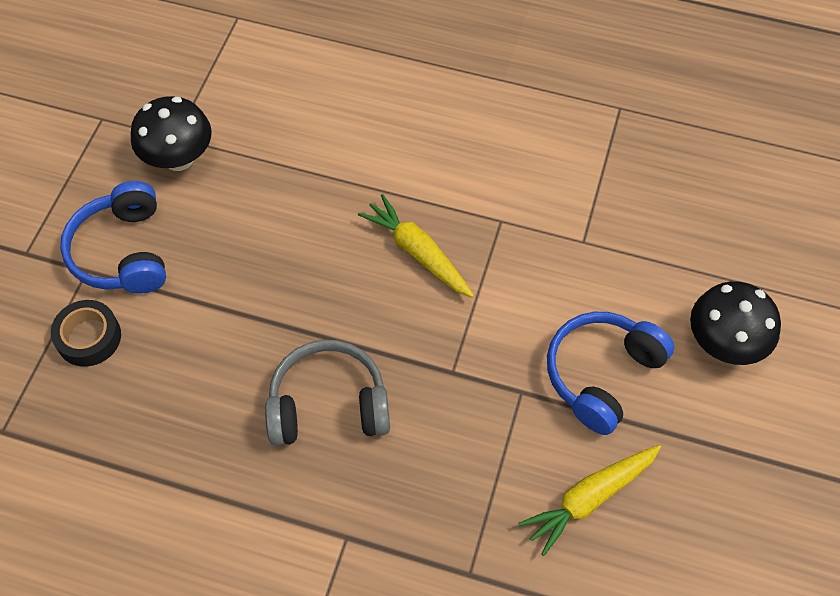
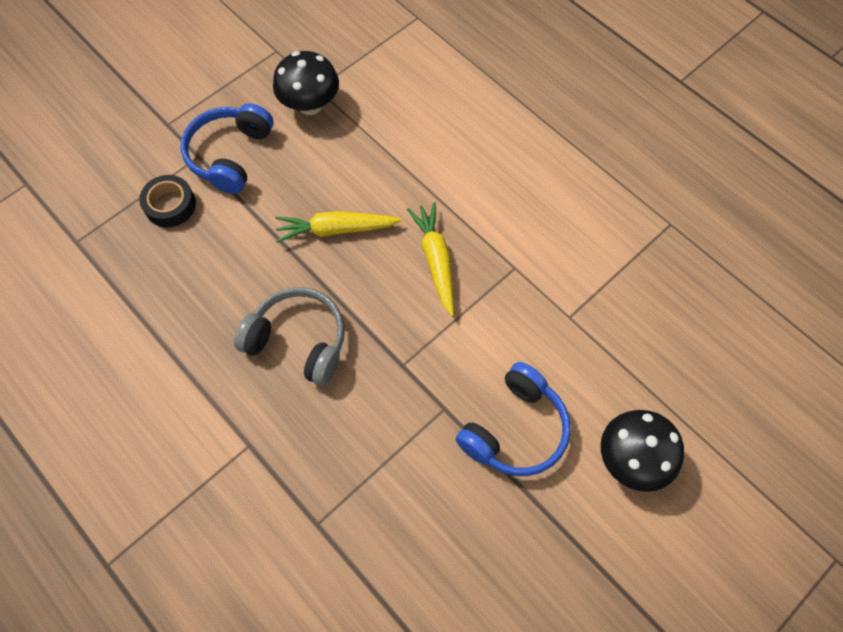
camera: 30 degrees right, 5 degrees up
yellow carrot [518,445,661,556] -> yellow carrot moved to [275,211,402,243]
blue headphones [547,312,675,435] -> blue headphones turned 150 degrees clockwise [456,362,571,476]

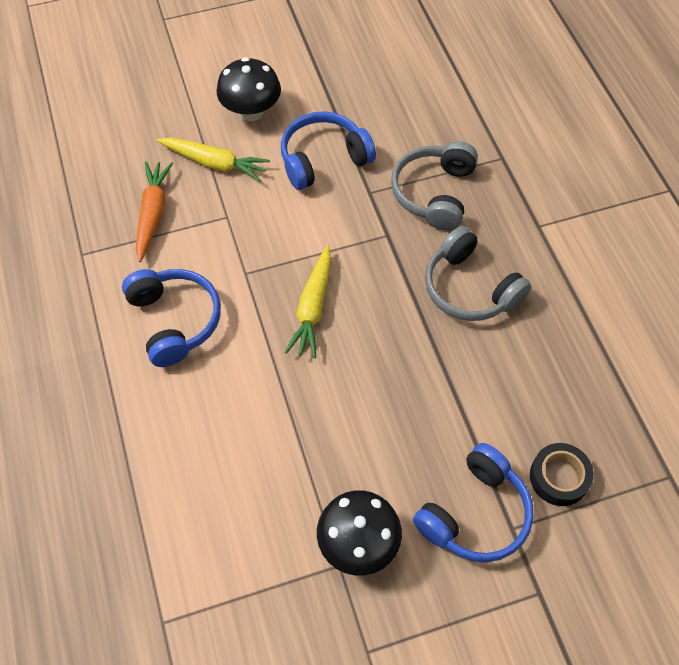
camera: 155 degrees left, 5 degrees down
yellow carrot [275,211,402,243] -> yellow carrot moved to [157,137,270,182]
none -> blue headphones [122,269,221,367]
none -> orange carrot [135,161,173,262]
none -> grey headphones [391,141,478,231]

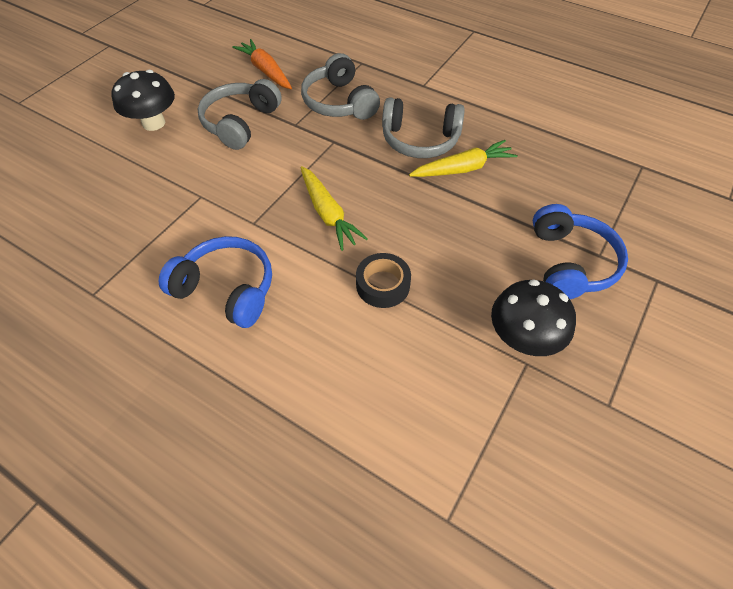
camera: 40 degrees left, 5 degrees down
orange carrot [135,161,173,262] -> orange carrot moved to [232,39,292,89]
yellow carrot [157,137,270,182] -> yellow carrot moved to [409,140,518,177]
blue headphones [281,111,376,190] -> grey headphones [198,79,282,150]
black tape [530,443,594,506] -> black tape moved to [356,253,411,308]

